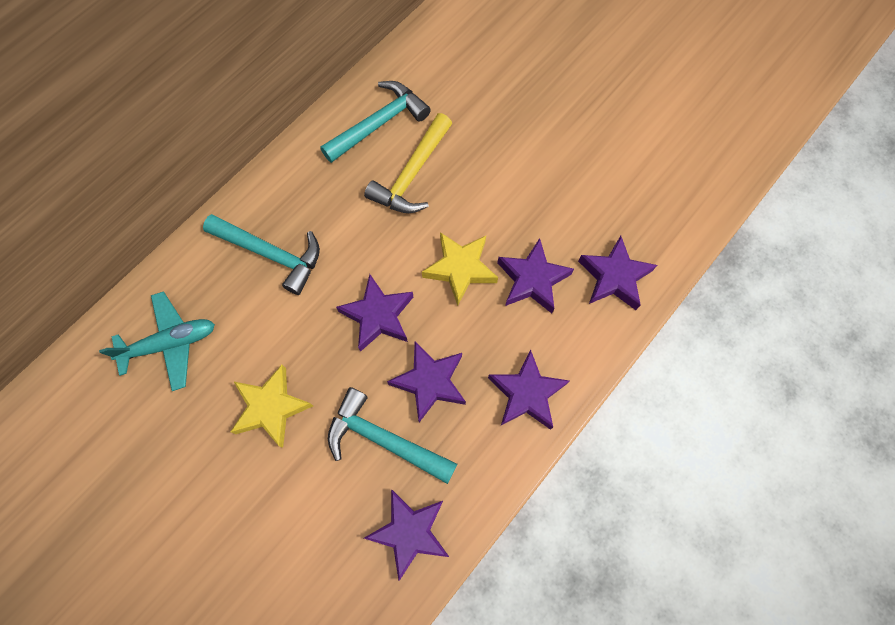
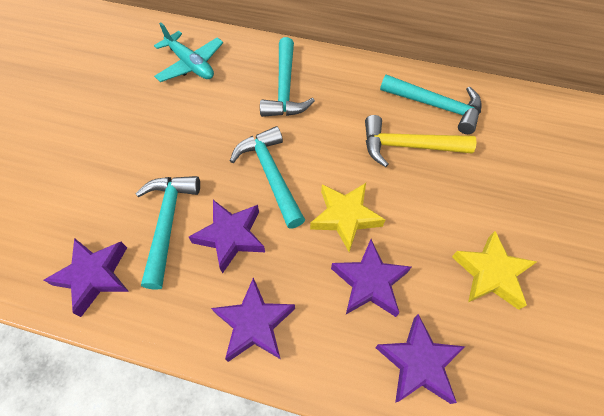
camera: 65 degrees right, 10 degrees down
yellow star [231,365,313,448] -> yellow star moved to [452,231,537,310]
purple star [336,274,413,352] -> turquoise hammer [230,126,305,229]

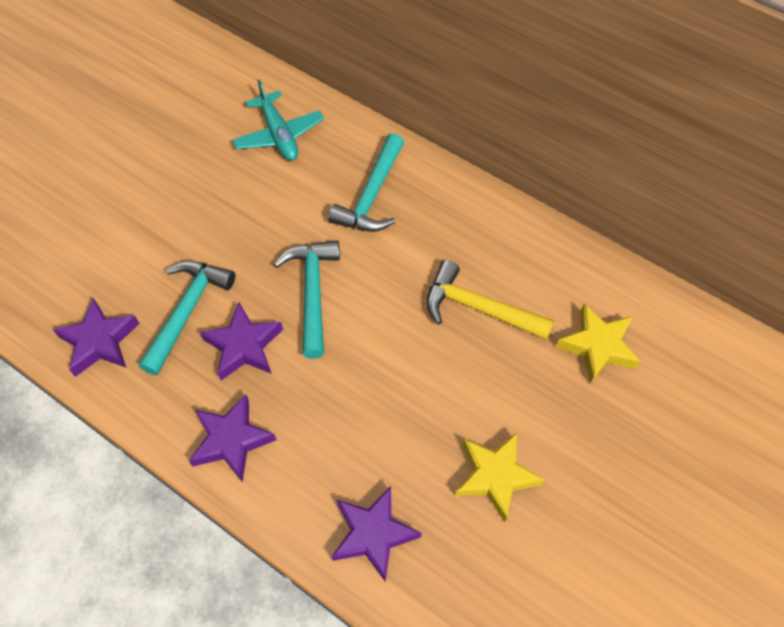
camera: 20 degrees right, 0 degrees up
yellow star [310,183,385,252] -> yellow star moved to [556,304,641,383]
purple star [331,239,411,317] -> none
turquoise hammer [380,74,482,134] -> none

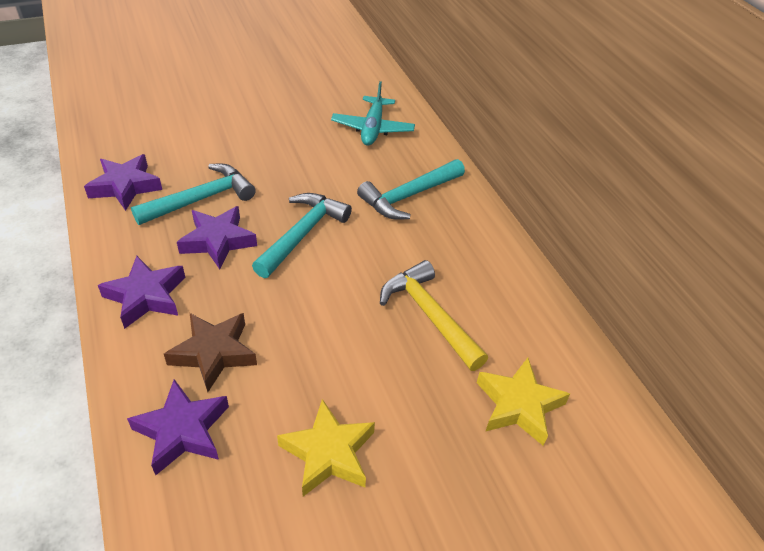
camera: 30 degrees right, 15 degrees down
none -> brown star [164,313,257,392]

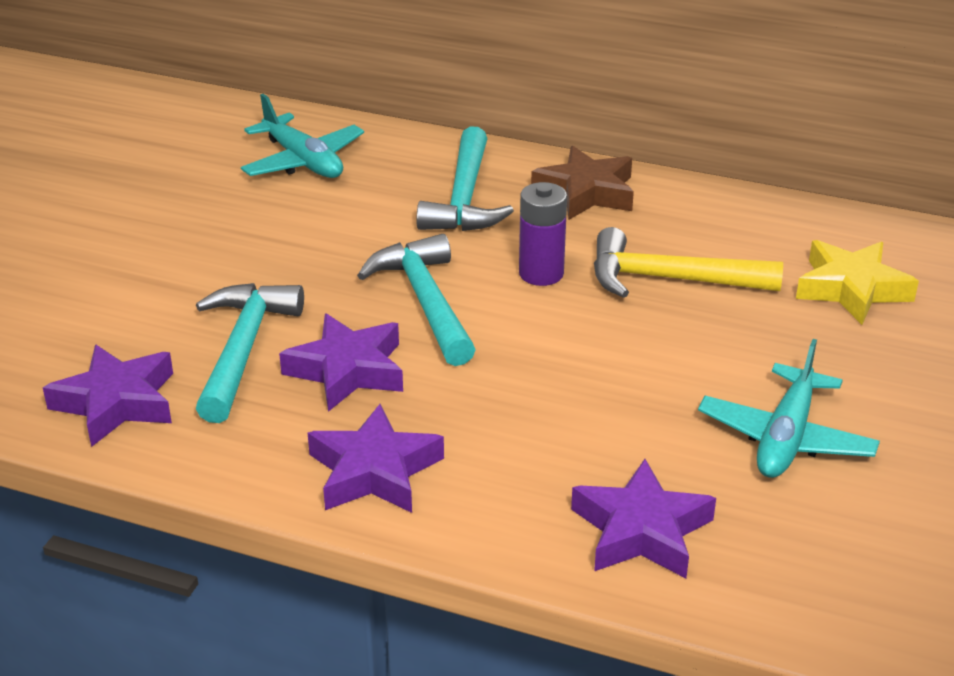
camera: 45 degrees left, 10 degrees down
brown star [164,313,257,392] -> brown star moved to [531,146,634,220]
yellow star [277,399,375,497] -> turquoise plane [698,339,880,478]
none -> purple battery [519,182,567,286]

